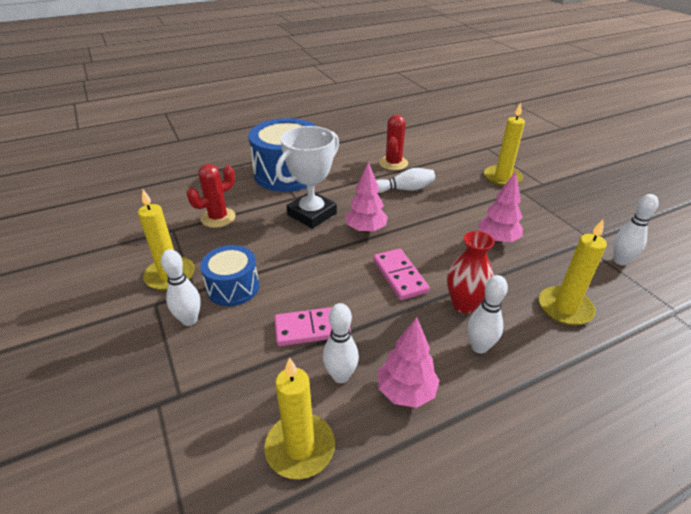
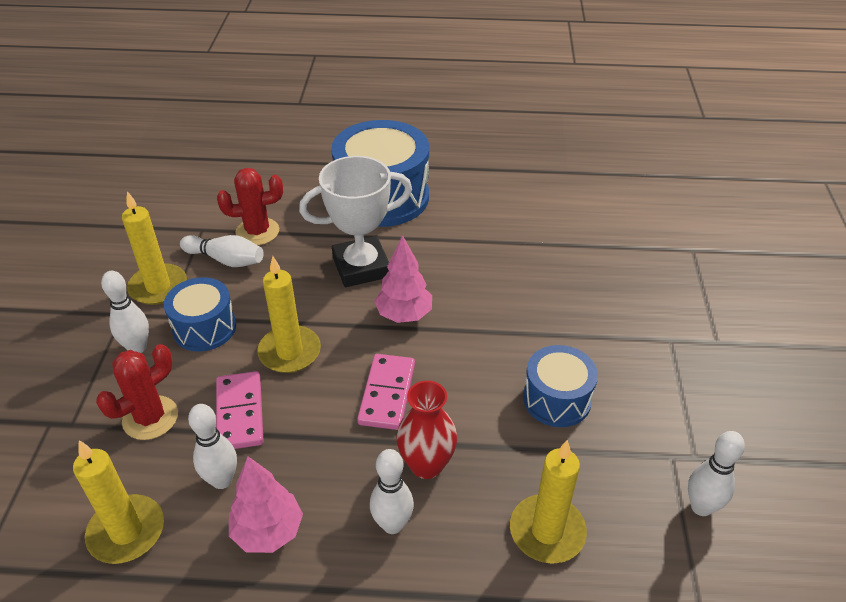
camera: 30 degrees right, 5 degrees up
pink domino [274,307,351,346] -> pink domino turned 60 degrees clockwise [216,371,264,449]
white bowling pin [376,168,435,193] -> white bowling pin moved to [180,235,264,267]
red cactus [379,115,408,170] -> red cactus moved to [96,344,178,440]
pink tree [478,171,523,244] -> blue drum [523,345,598,427]
yellow candle [484,103,525,186] -> yellow candle moved to [257,256,321,373]

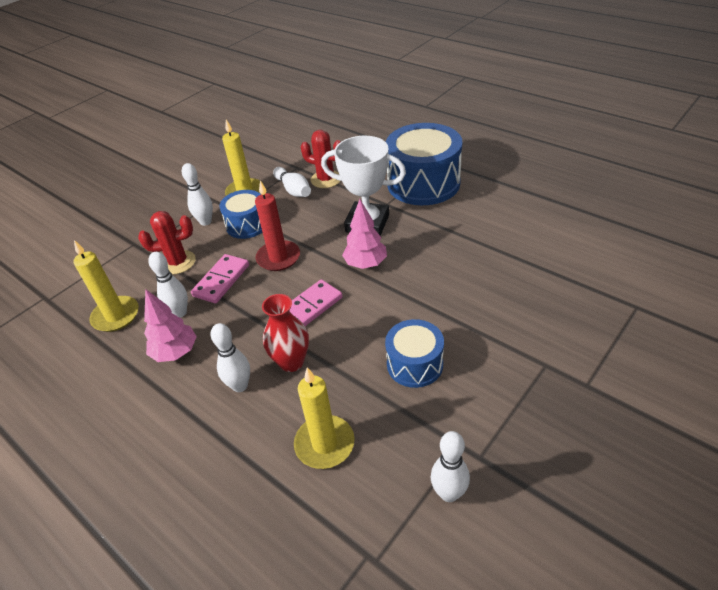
camera: 40 degrees right, 0 degrees up
yellow candle [257,256,321,373] -> red candle [255,181,300,271]

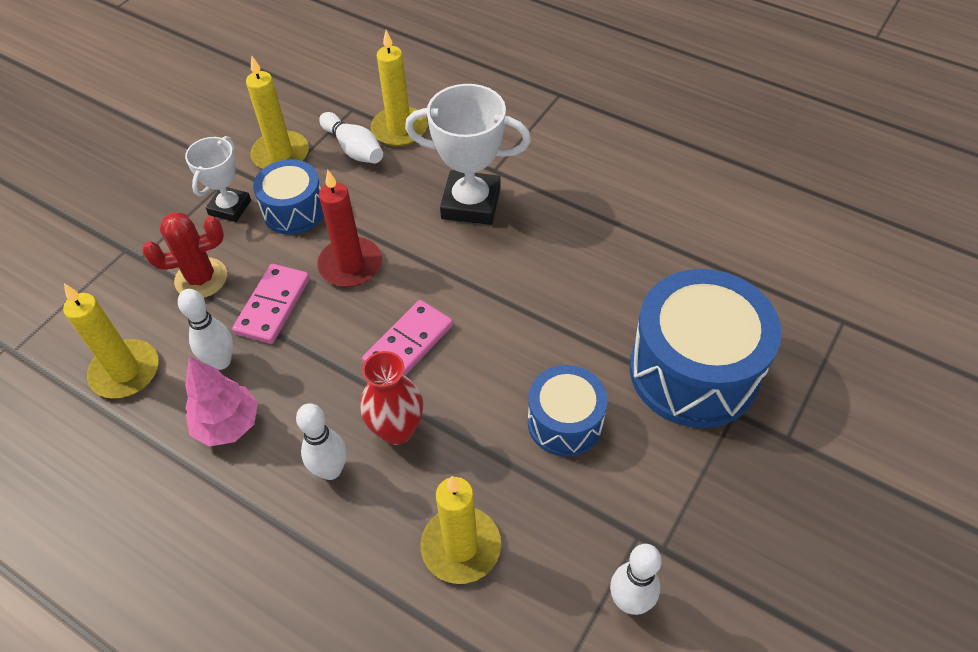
camera: 10 degrees left, 10 degrees up
white bowling pin [182,163,213,226] -> white trophy [185,136,251,222]
red cactus [301,130,341,188] -> yellow candle [371,30,428,147]
pink tree [342,199,387,269] -> none
blue drum [386,123,463,205] -> blue drum moved to [630,269,782,428]

